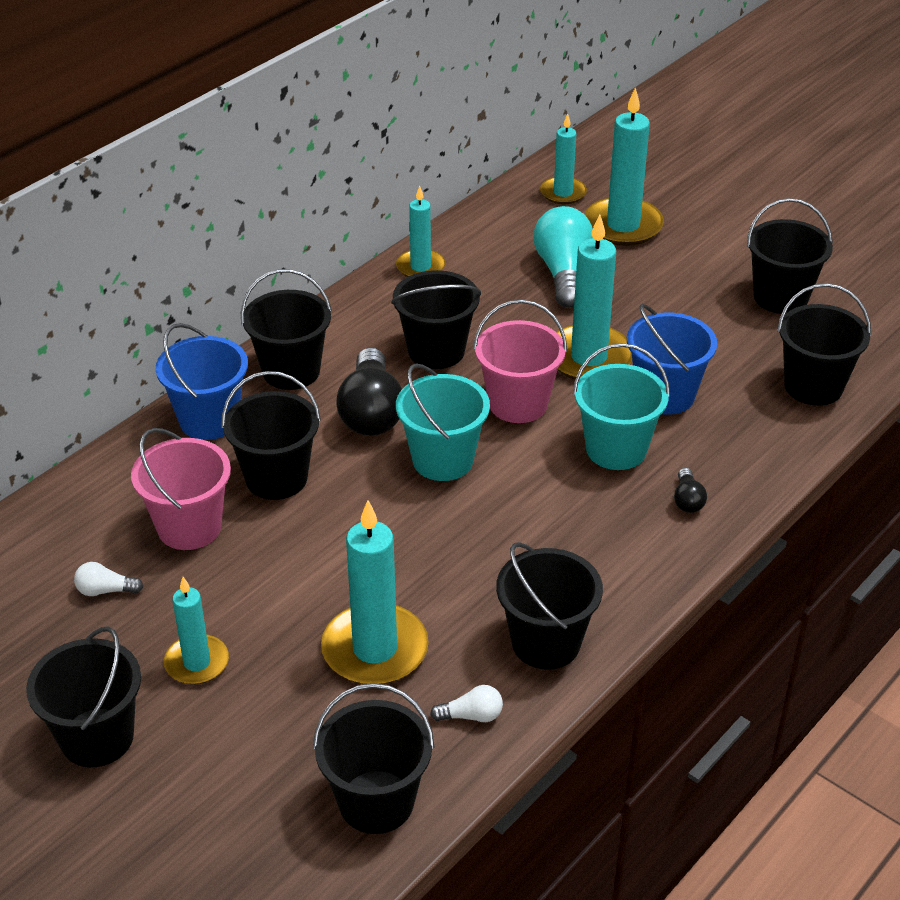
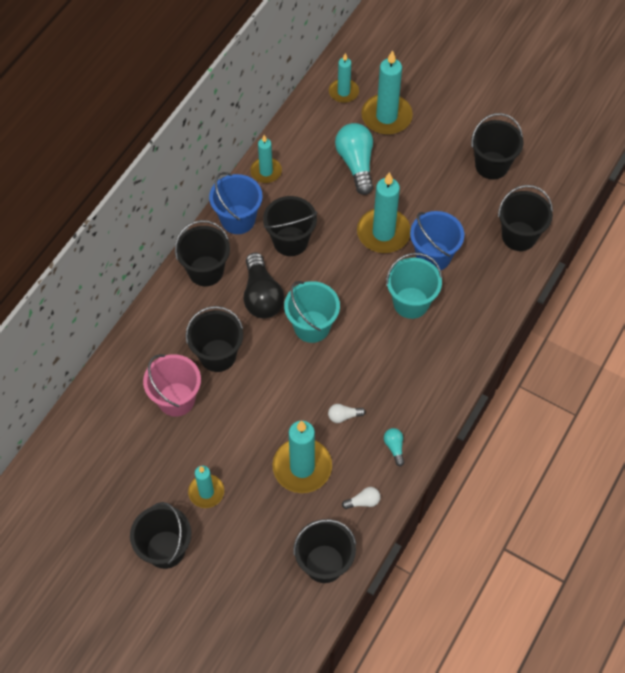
camera: 10 degrees left, 20 degrees up
white light bulb [74,562,143,596] -> white light bulb moved to [328,404,365,423]
blue bucket [156,323,248,440] -> blue bucket moved to [209,172,263,234]
pink bucket [473,300,567,423] -> none
black bucket [496,542,603,670] -> turquoise light bulb [384,428,404,466]
black light bulb [674,468,707,513] -> none

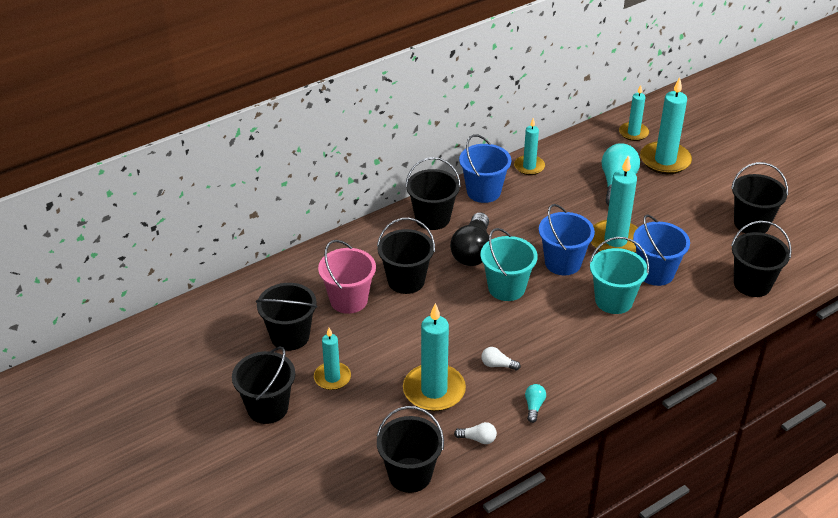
camera: 25 degrees right, 20 degrees down
black bucket [263,196,317,256] -> black bucket moved to [256,283,317,351]
none -> blue bucket [539,204,595,275]

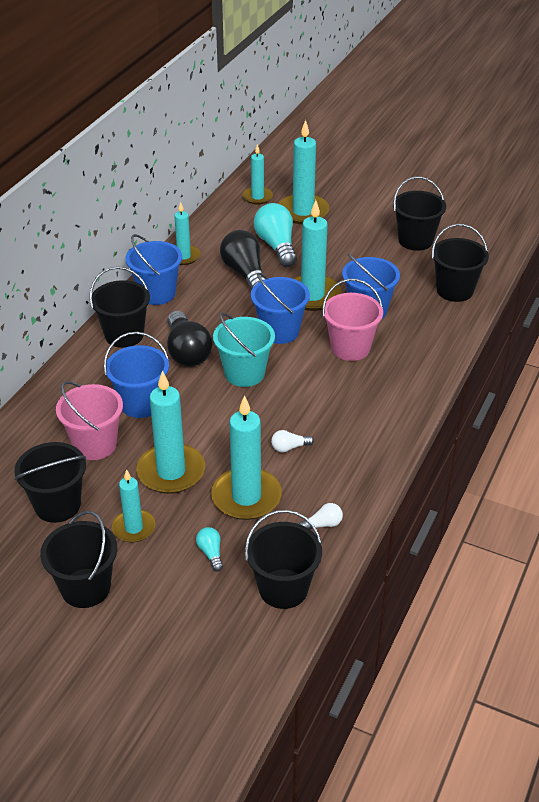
camera: 30 degrees left, 0 degrees up
black bucket [377,218,435,294] -> blue bucket [104,332,169,418]
turquoise light bulb [525,384,546,423] -> turquoise light bulb moved to [196,527,223,572]
turquoise bucket [589,237,649,314] -> pink bucket [322,279,383,361]
none -> turquoise candle [136,371,205,494]
none -> black light bulb [220,230,265,290]

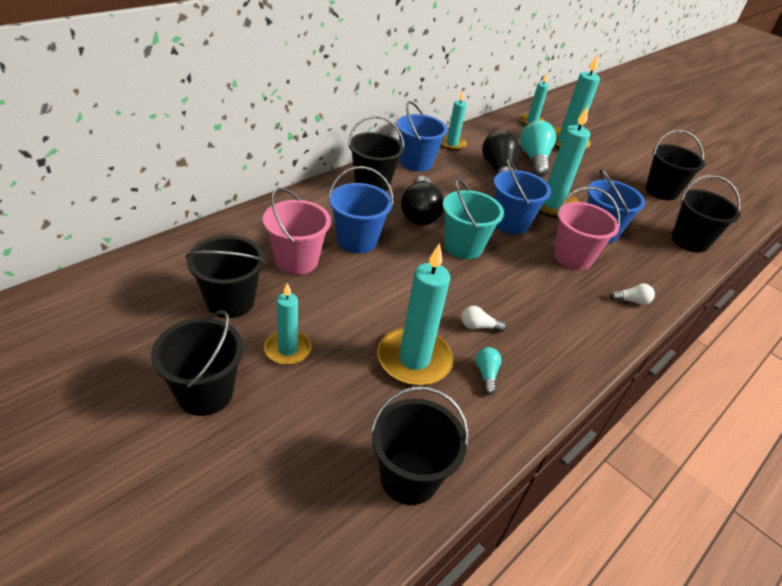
camera: 15 degrees right, 0 degrees up
turquoise candle [136,371,205,494] -> none
turquoise light bulb [196,527,223,572] -> turquoise light bulb moved to [476,347,501,395]
white light bulb [298,503,343,529] -> white light bulb moved to [610,283,655,305]

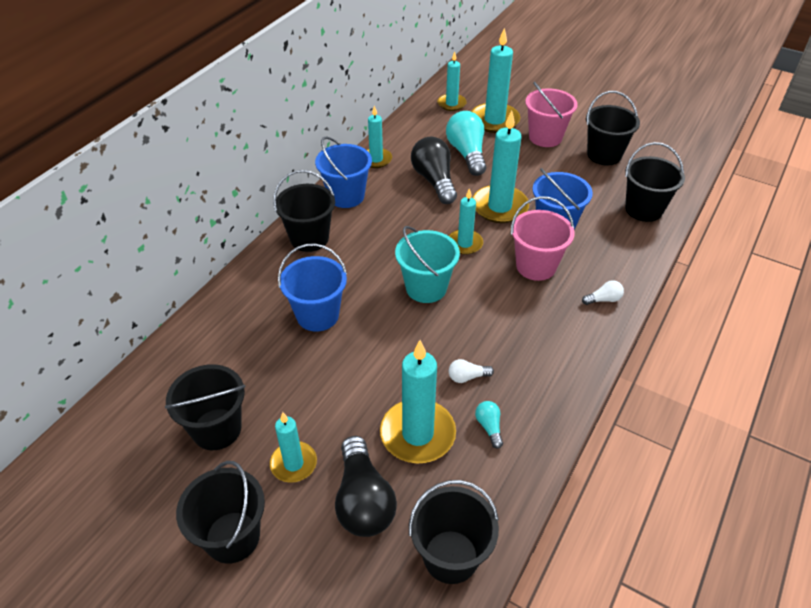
camera: 10 degrees left, 5 degrees up
pink bucket [263,187,331,275] -> pink bucket moved to [525,82,578,147]
black light bulb [401,176,444,225] -> black light bulb moved to [335,436,397,537]
blue bucket [494,159,551,234] -> turquoise candle [449,188,483,255]

